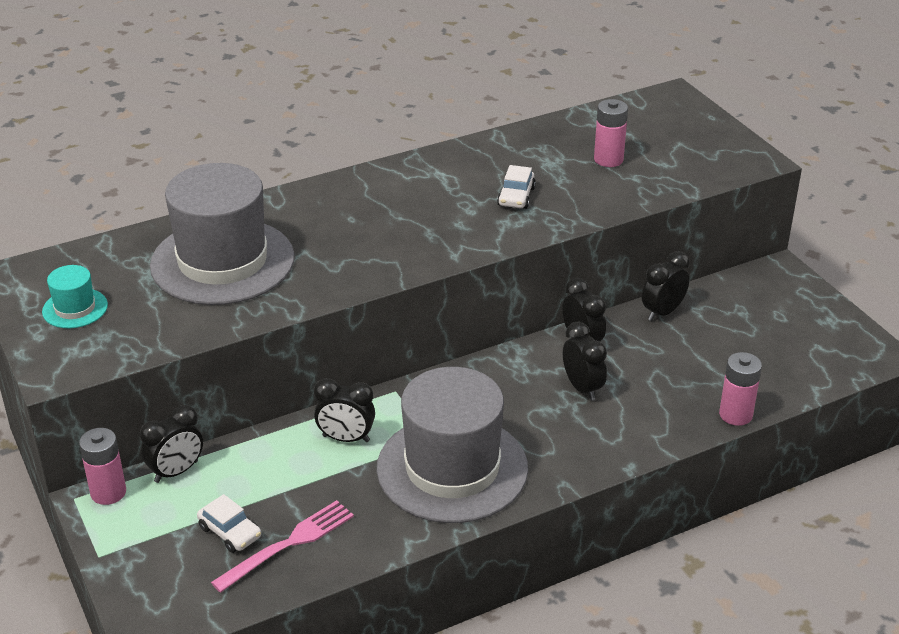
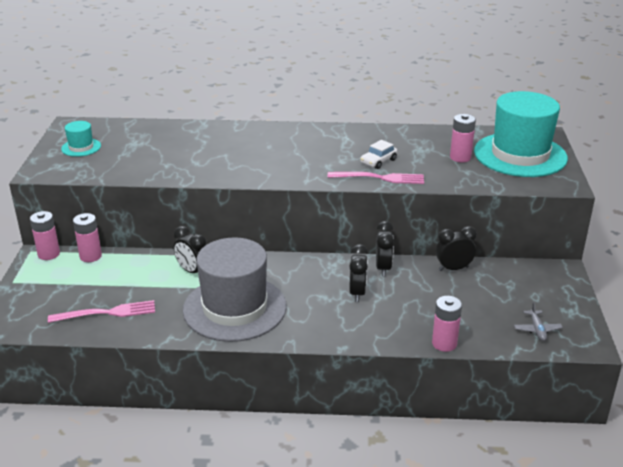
camera: 30 degrees right, 5 degrees down
black clock [140,405,203,483] -> pink battery [73,213,102,262]
grey hat [150,163,295,305] -> none
white car [197,494,261,553] -> none
none -> pink fork [328,172,424,184]
none -> turquoise hat [474,91,568,177]
none -> grey plane [514,302,563,341]

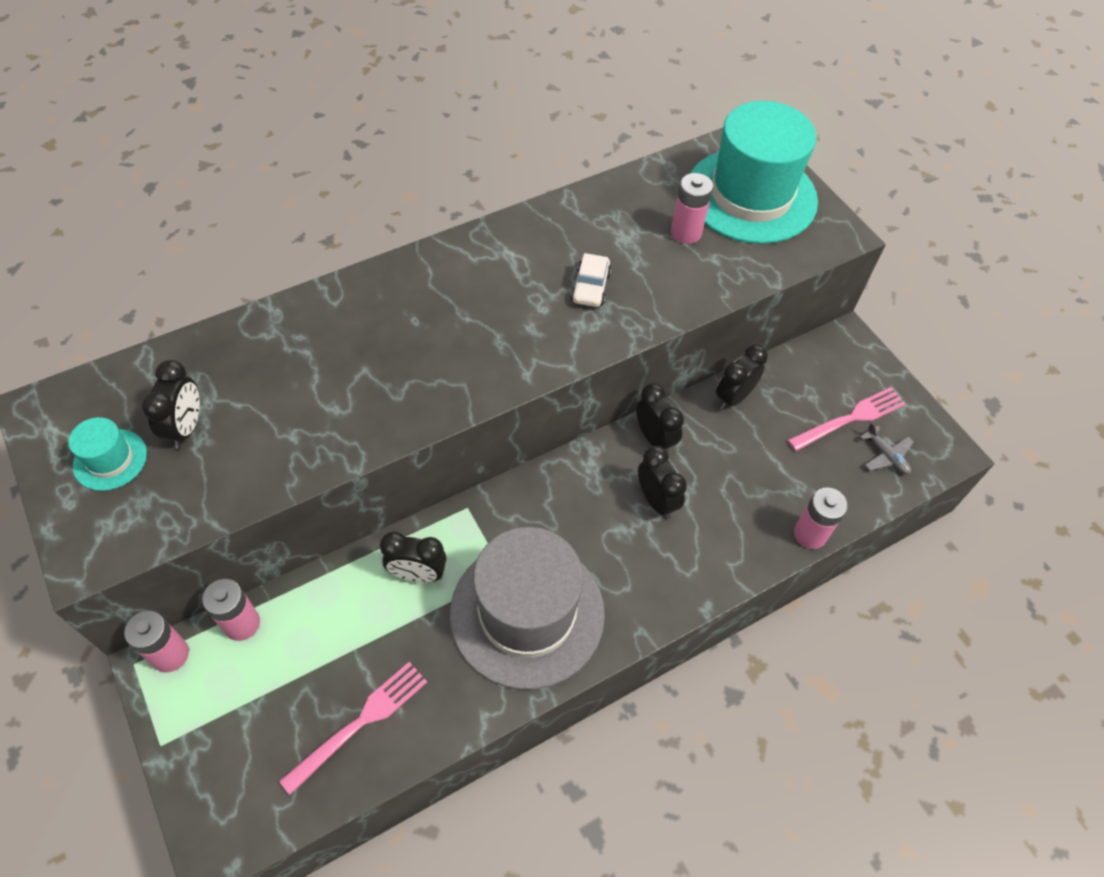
camera: 35 degrees left, 25 degrees up
pink fork [328,172,424,184] -> pink fork moved to [788,387,906,451]
none -> black clock [141,360,200,449]

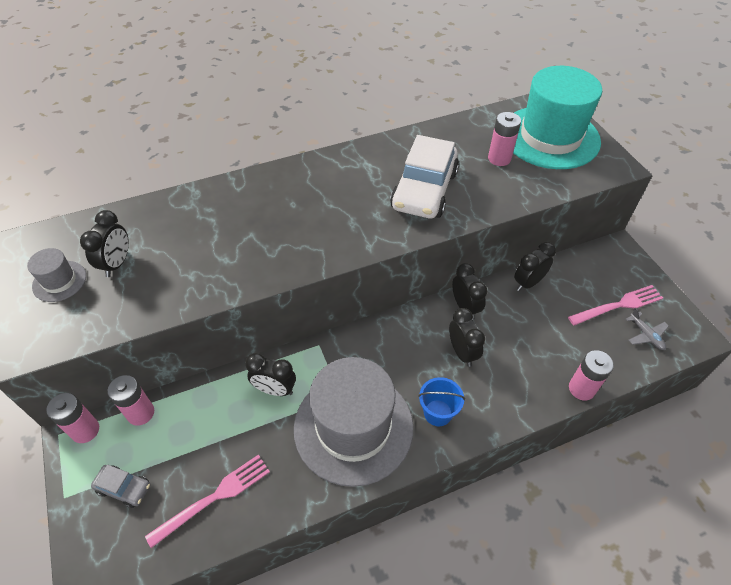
camera: 10 degrees right, 5 degrees down
turquoise hat [68,417,147,491] -> grey hat [27,248,86,302]
white car [571,253,611,307] -> white car [390,135,459,218], size x2.12
none -> grey car [91,465,150,508]
none -> blue bucket [418,377,465,426]

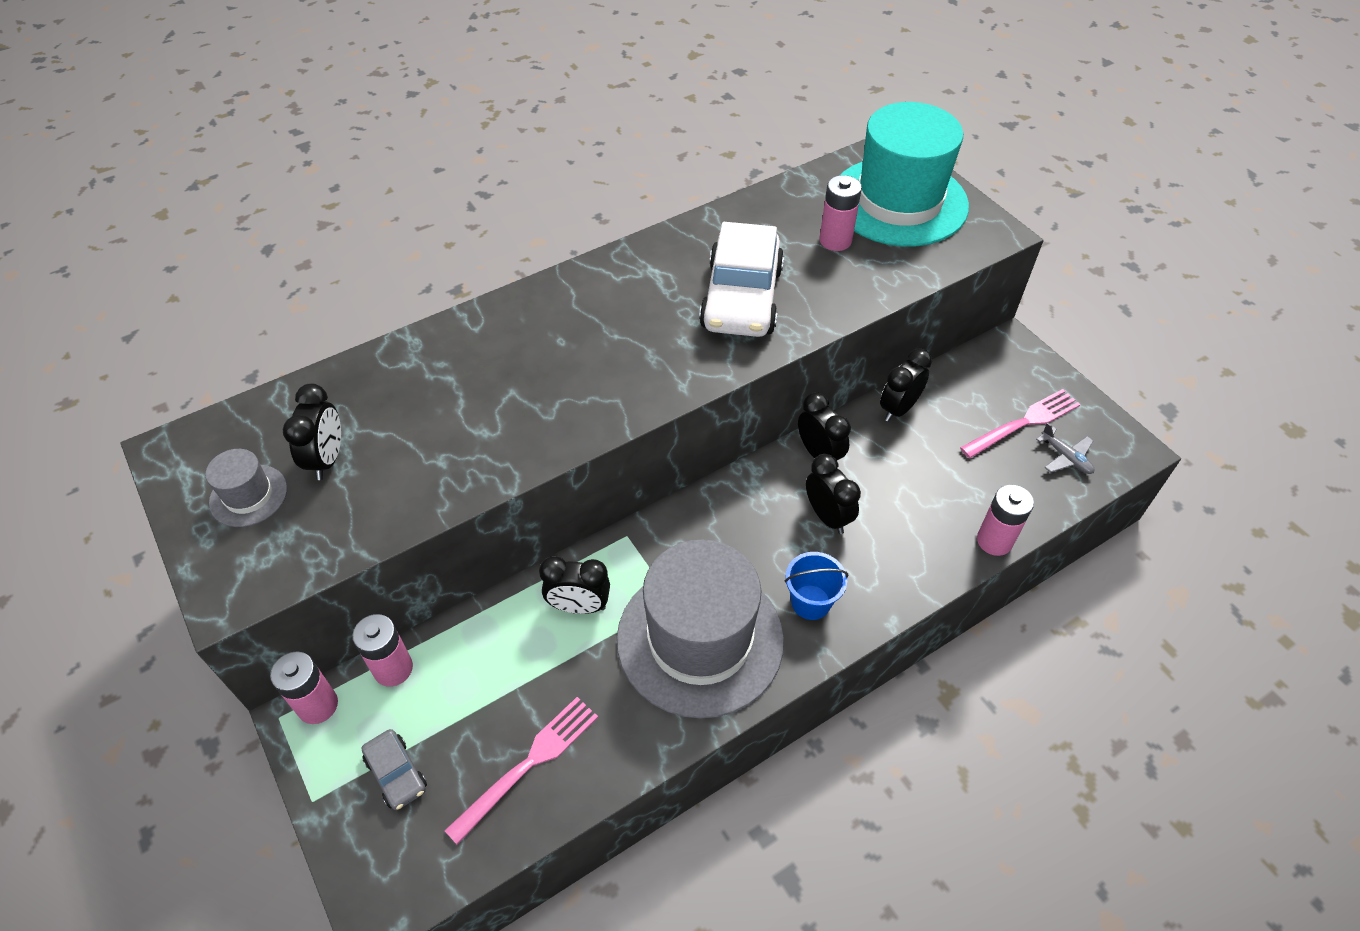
camera: 10 degrees left, 0 degrees up
grey car [91,465,150,508] -> grey car turned 45 degrees clockwise [362,729,427,810]

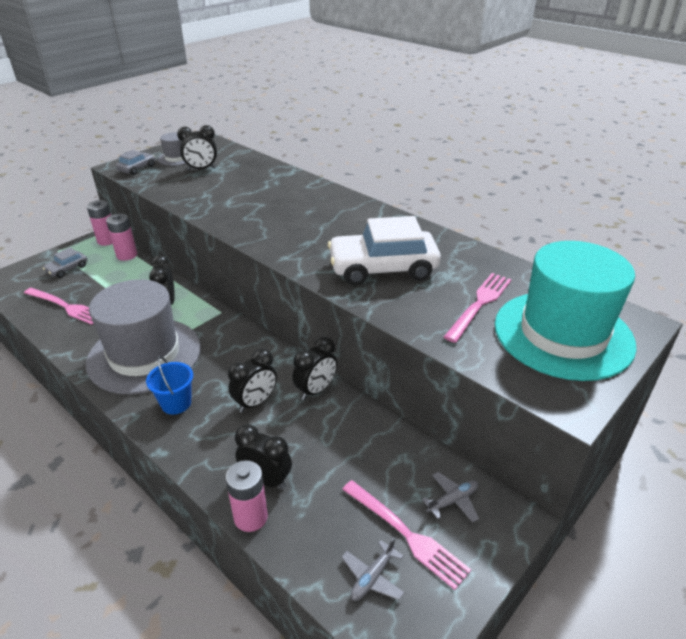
camera: 75 degrees right, 15 degrees down
pink battery [819,175,862,251] -> pink fork [444,273,512,343]
black clock [880,348,932,422] -> black clock moved to [235,424,292,489]
none -> grey car [116,150,155,175]
none -> grey plane [422,472,479,523]

